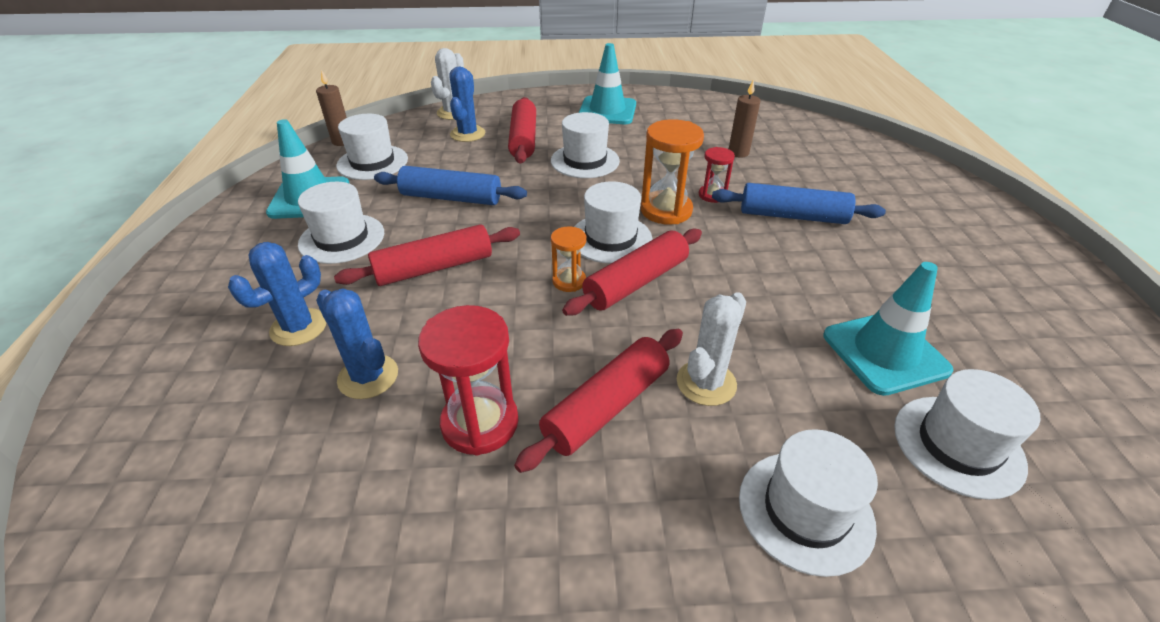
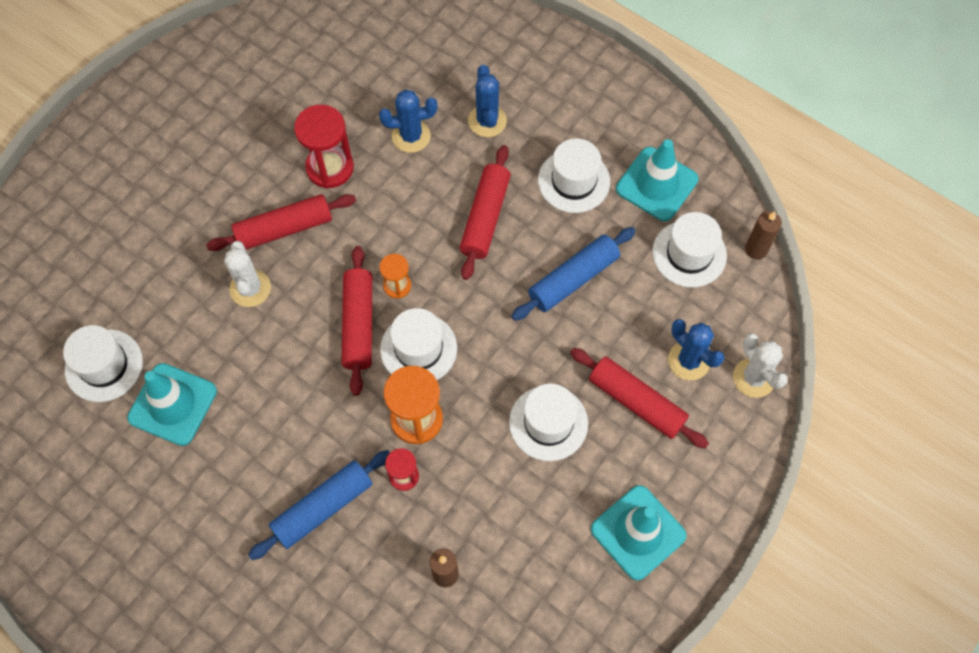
camera: 130 degrees right, 25 degrees up
red rolling pin [514,329,683,473] -> red rolling pin turned 75 degrees clockwise [206,194,356,251]
white hat [739,429,878,577] -> none

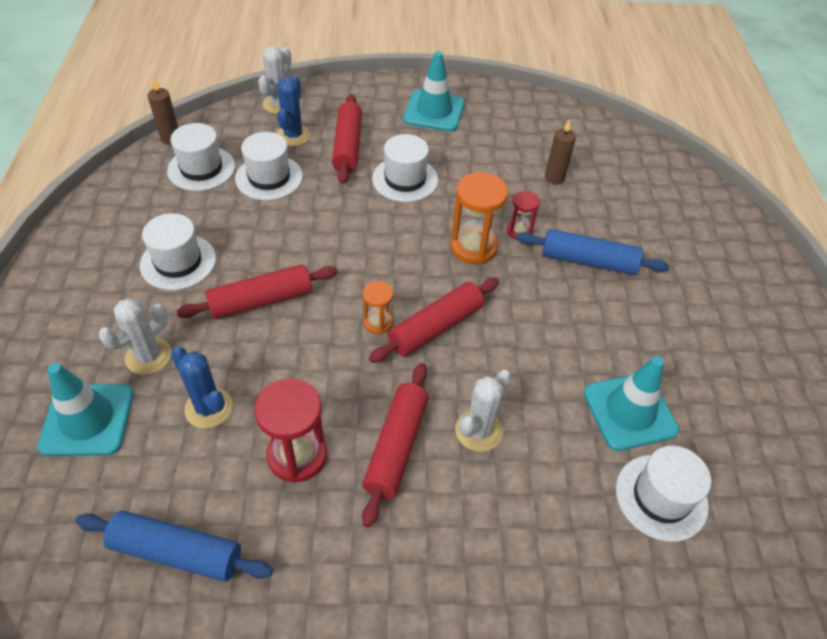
camera: 130 degrees left, 15 degrees down
red rolling pin [206,194,356,251] -> red rolling pin turned 75 degrees clockwise [362,363,429,527]
white hat [380,308,457,380] -> white hat moved to [235,132,303,200]
blue cactus [468,65,507,137] -> white cactus [99,298,172,375]
blue rolling pin [511,227,636,321] -> blue rolling pin moved to [75,511,273,582]
turquoise traffic cone [616,139,699,221] -> turquoise traffic cone moved to [37,363,134,456]

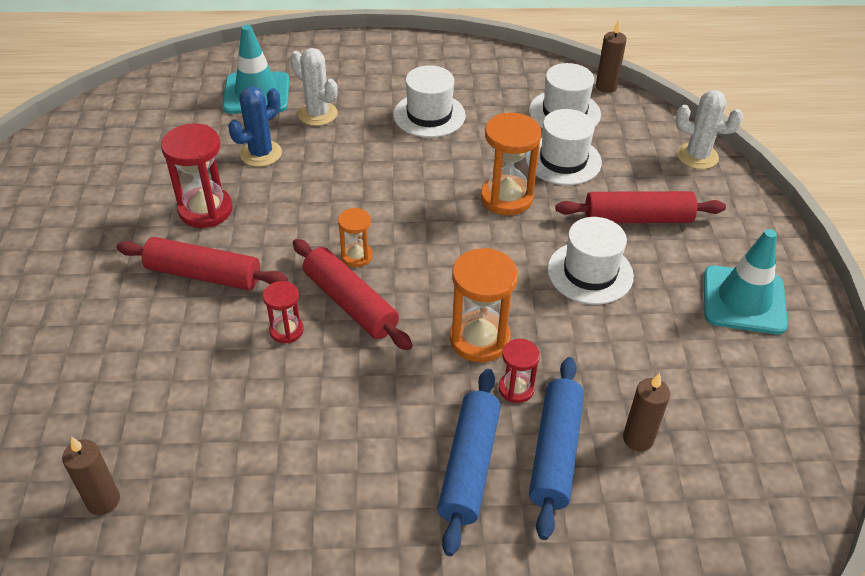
camera: 90 degrees right, 5 degrees down
blue rolling pin [75,511,273,582] -> blue rolling pin moved to [529,357,584,540]
red rolling pin [176,264,338,319] -> none
blue cactus [276,76,311,146] -> none
white cactus [455,370,512,452] -> none
turquoise traffic cone [584,356,679,451] -> none
white hat [616,446,711,542] -> brown candle [62,437,120,515]
none -> red hourglass [263,281,304,343]
none -> orange hourglass [481,113,542,215]

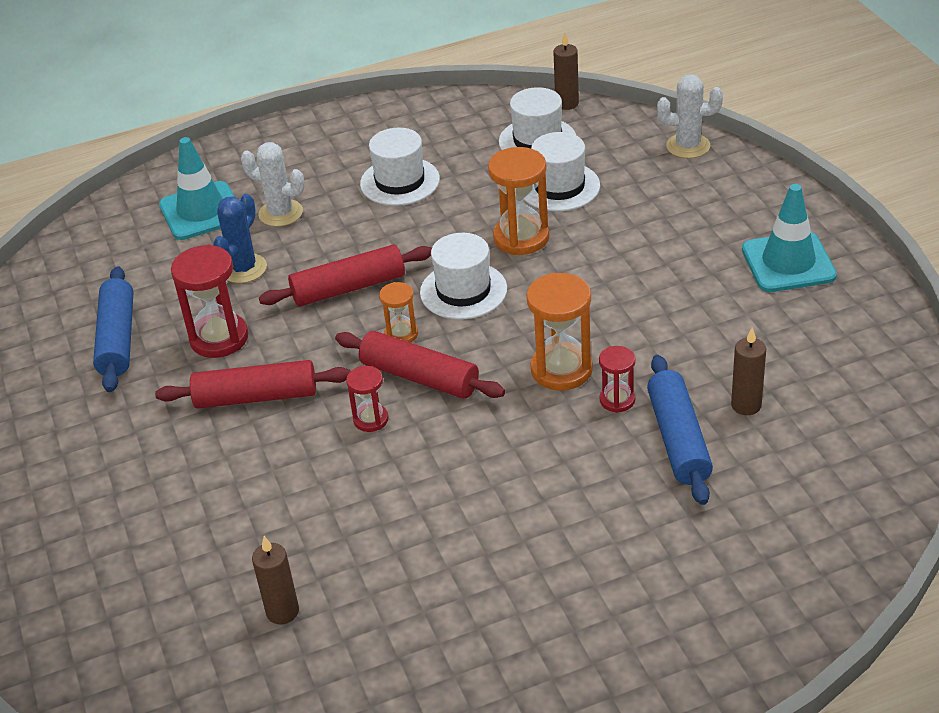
camera: 15 degrees left, 5 degrees down
blue rolling pin [438,369,501,556] -> blue rolling pin moved to [93,266,133,392]
white hat [547,217,634,304] -> white hat moved to [420,233,507,319]
red rolling pin [555,191,726,223] -> red rolling pin moved to [259,244,432,306]

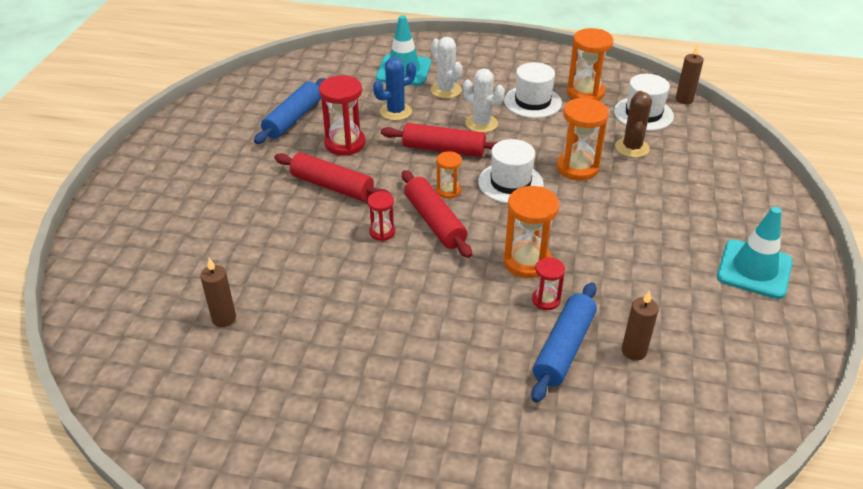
camera: 30 degrees right, 0 degrees up
white hat [524,132,600,212] -> brown cactus [615,91,652,158]
white cactus [657,74,723,158] -> white cactus moved to [463,68,505,133]
none -> orange hourglass [567,28,614,101]

